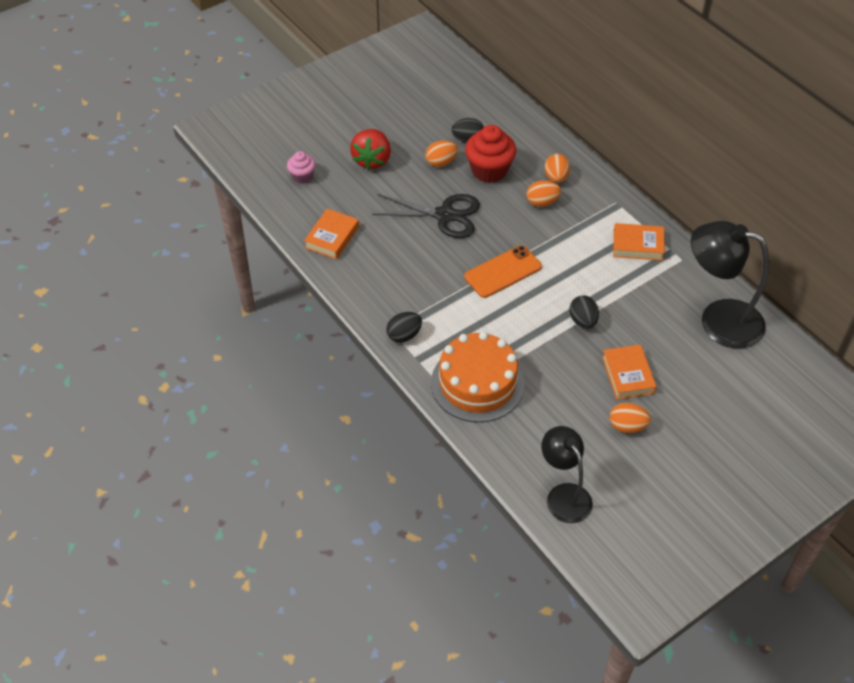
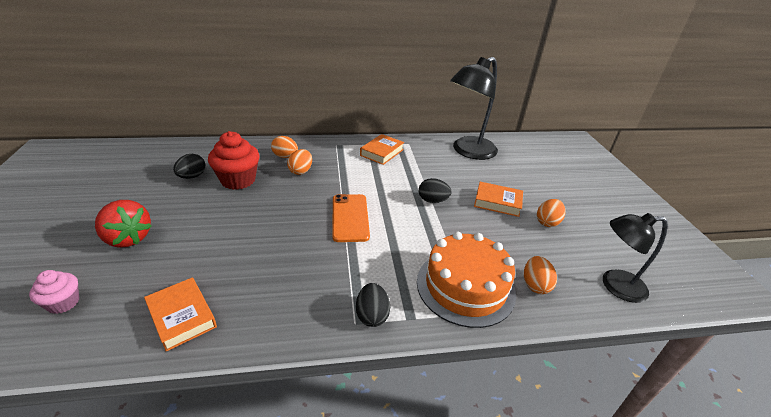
camera: 65 degrees left, 15 degrees down
black scissors [372,194,480,238] -> none
orange egg [425,141,458,167] -> orange egg moved to [524,256,557,294]

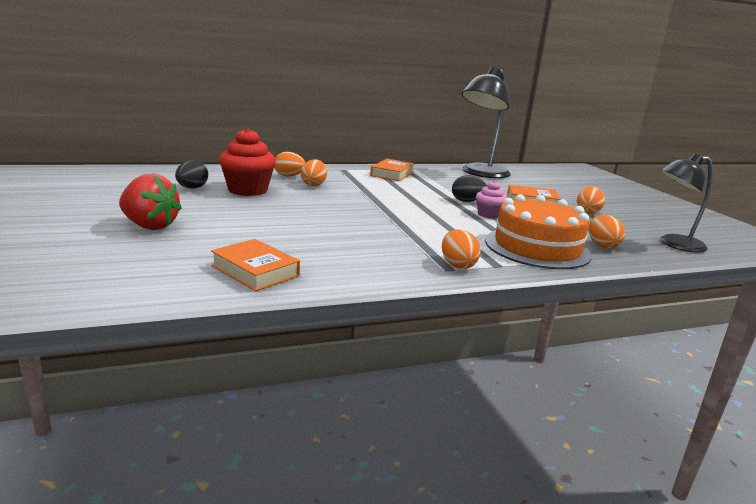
camera: 10 degrees left, 15 degrees down
pink cupcake [29,270,79,314] -> pink cupcake moved to [476,180,507,219]
orange phone [333,194,370,242] -> none
black egg [356,283,390,327] -> orange egg [442,229,481,269]

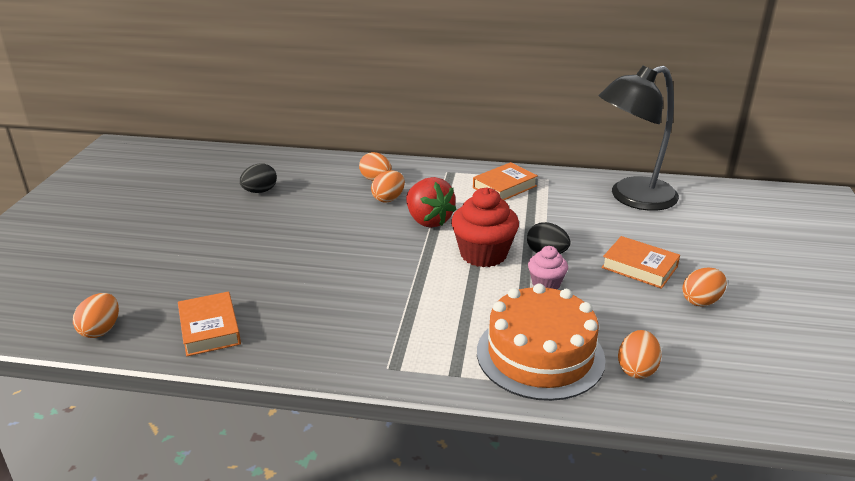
camera: 30 degrees right, 10 degrees up
red strawberry [119,173,182,230] -> red strawberry moved to [406,177,457,228]
red cupcake [219,128,276,196] -> red cupcake moved to [451,187,519,267]
orange egg [442,229,481,269] -> orange egg moved to [73,293,119,338]
black lamp [660,154,713,253] -> none

